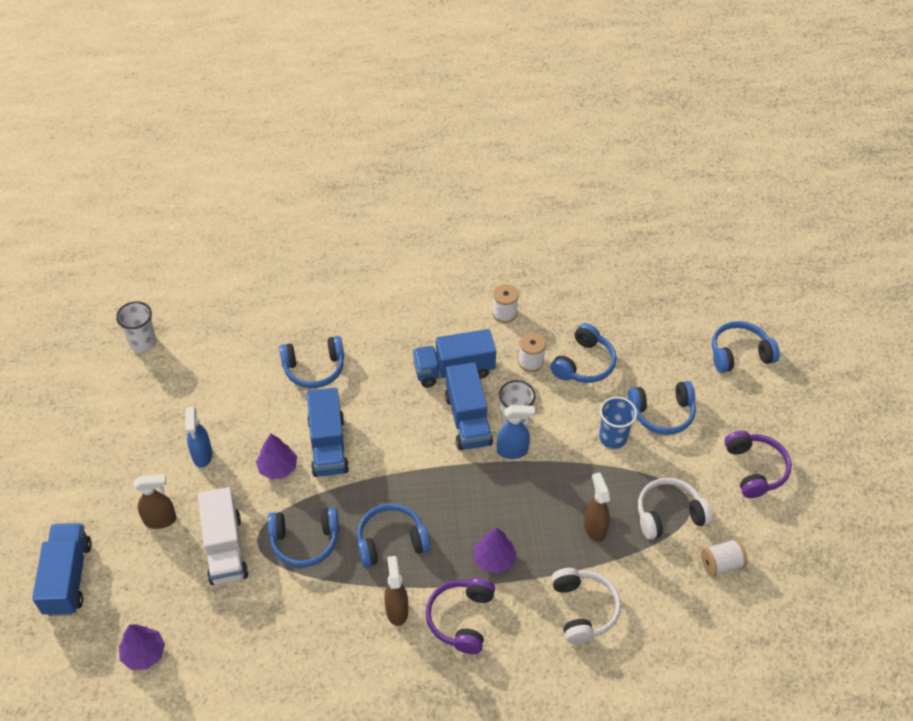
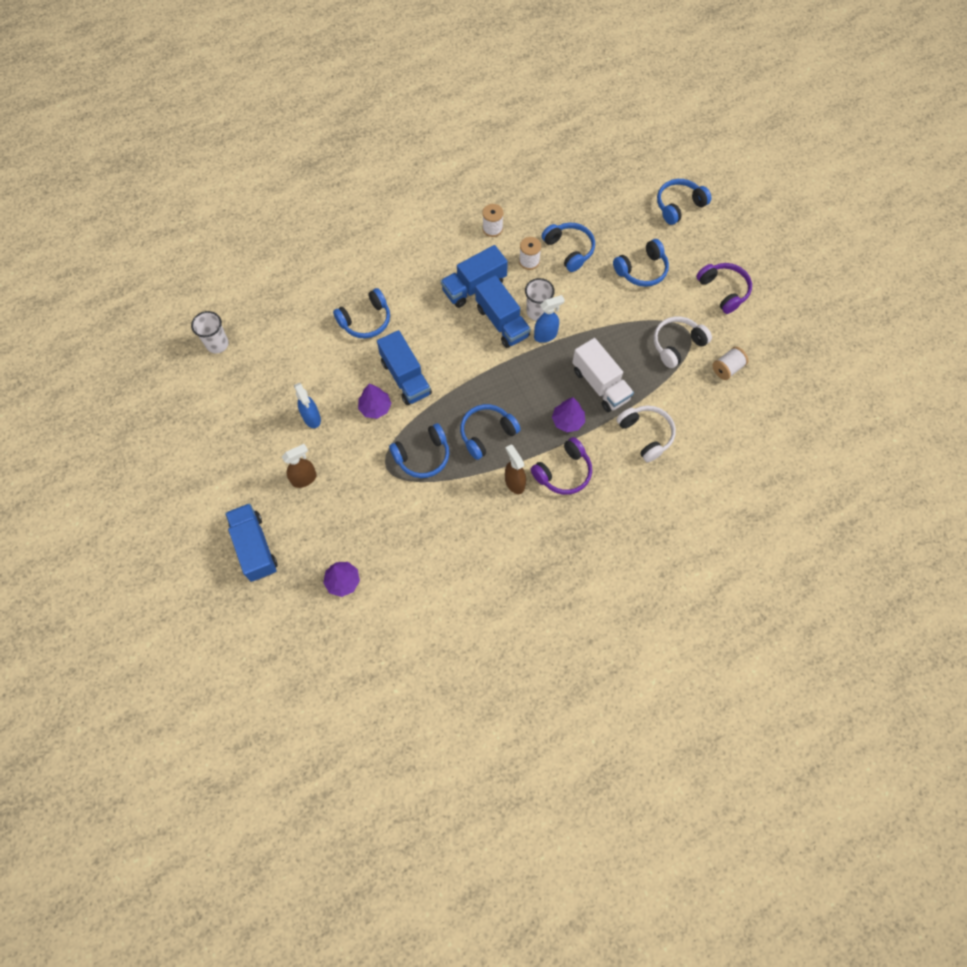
camera: 20 degrees left, 15 degrees up
white truck [198,487,248,585] -> white truck moved to [572,338,634,412]
purple headphones [426,578,495,654] -> purple headphones turned 120 degrees counterclockwise [531,437,592,495]
blue headphones [550,323,616,383] -> blue headphones turned 45 degrees counterclockwise [542,222,595,272]
brown spray bottle [584,473,610,542] -> none
blue cup [599,397,637,449] -> none

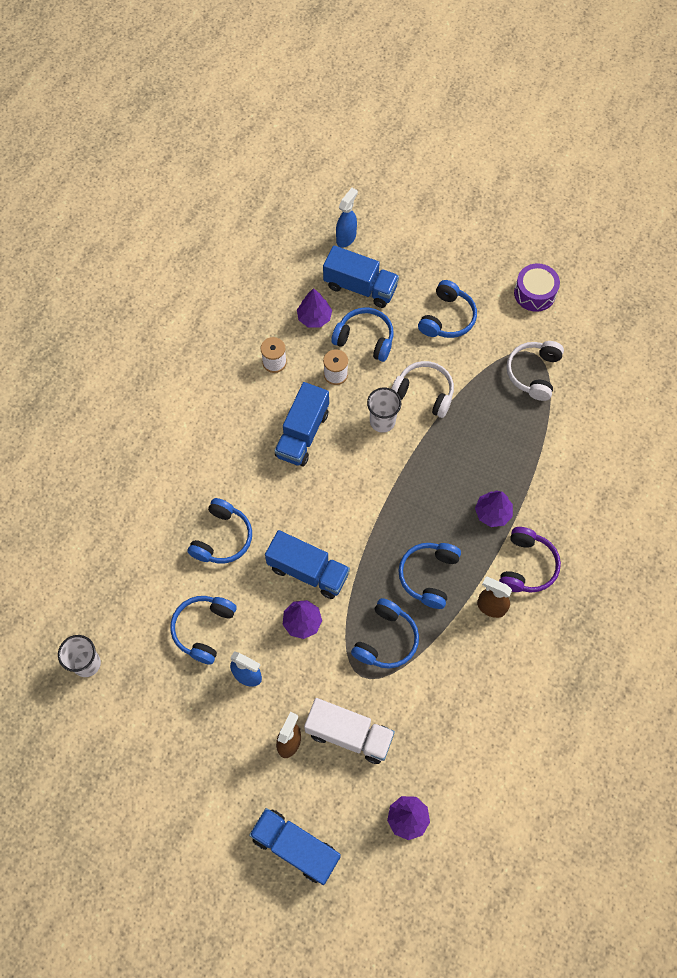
camera: 35 degrees left, 0 degrees up
blue truck [475,275,531,348] -> blue truck moved to [323,245,399,308]
blue spray bottle [534,295,565,343] -> blue spray bottle moved to [336,188,358,248]
white truck [572,338,634,412] -> white truck moved to [304,698,395,764]
white headphones [616,405,676,462] -> white headphones moved to [391,361,454,418]
blue headphones [657,179,711,225] -> blue headphones moved to [170,596,237,665]
purple headphones [696,263,752,314] -> purple drum [514,263,560,312]
white spool [713,347,748,380] -> none
none -> purple tree [297,288,332,328]

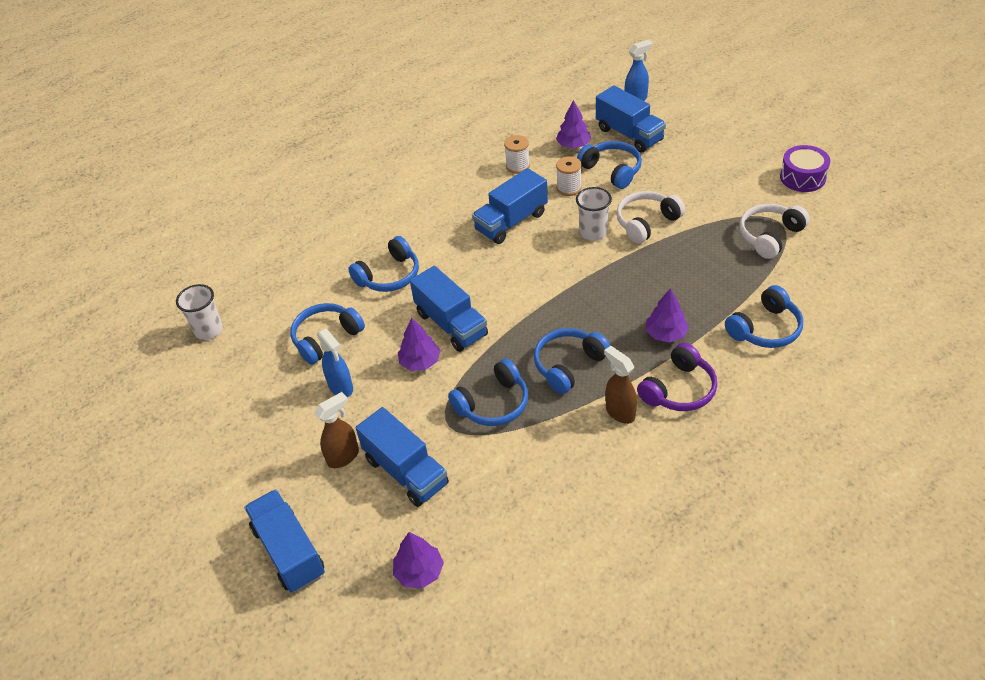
camera: 30 degrees right, 20 degrees down
white truck [304,698,395,764] -> blue truck [356,407,449,507]
white headphones [391,361,454,418] -> white headphones turned 90 degrees counterclockwise [616,191,685,244]
blue headphones [418,280,477,338] -> blue headphones moved to [725,285,803,348]

